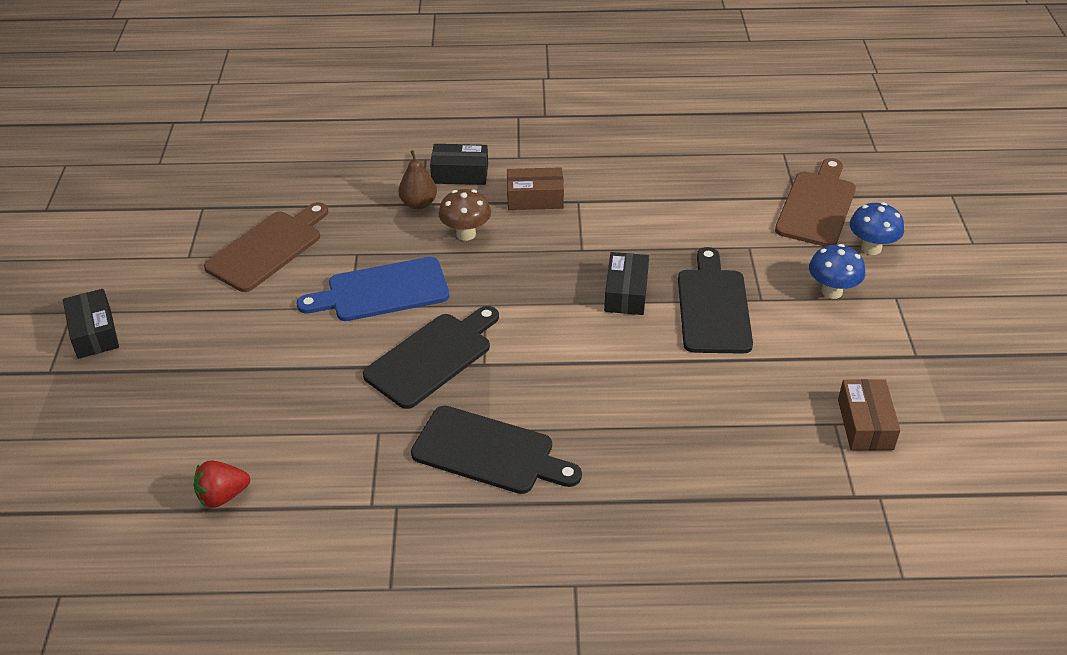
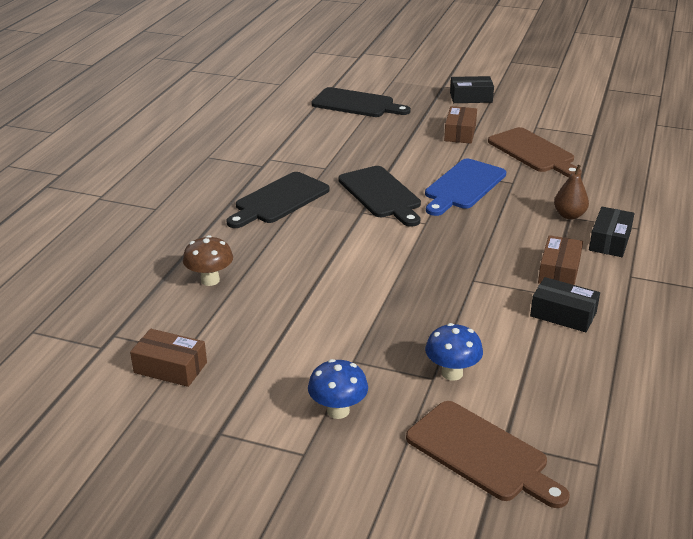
camera: 110 degrees right, 10 degrees down
red strawberry [194,460,250,508] -> none
blue cutting board [297,257,449,321] -> blue cutting board turned 150 degrees counterclockwise [425,159,506,216]
brown mushroom [438,189,491,241] -> brown mushroom moved to [183,235,233,286]
black box [604,252,649,315] -> black box moved to [530,277,600,332]
black cutting board [678,247,753,354] -> black cutting board moved to [311,87,411,117]
blue mushroom [850,202,904,255] -> blue mushroom moved to [425,323,483,381]
none -> brown box [444,106,477,144]

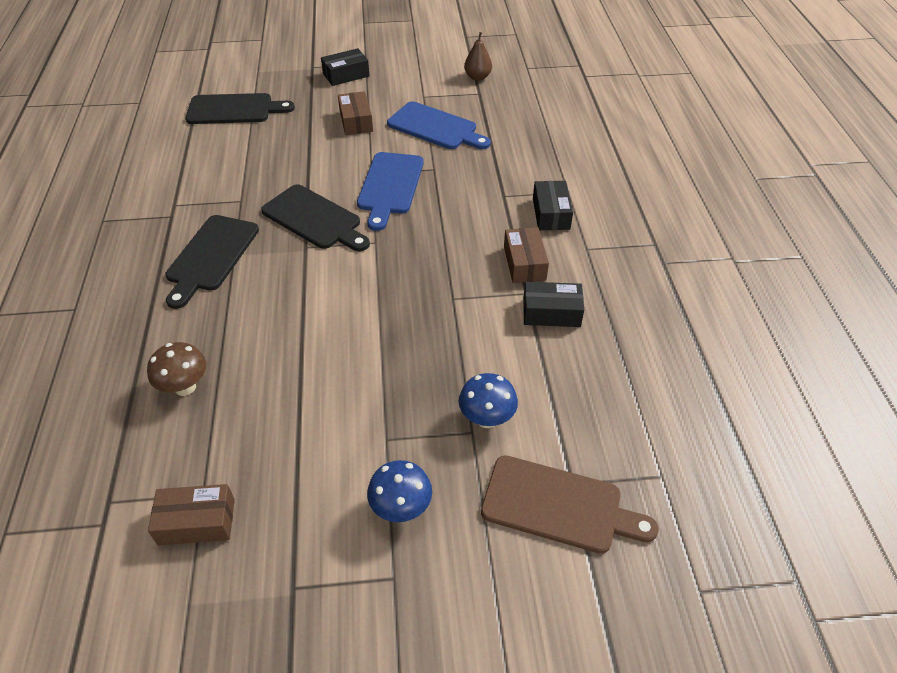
camera: 25 degrees left, 15 degrees up
brown cutting board [488,127,582,177] -> blue cutting board [387,101,491,149]
brown pear [554,165,589,219] -> brown pear moved to [464,32,492,81]

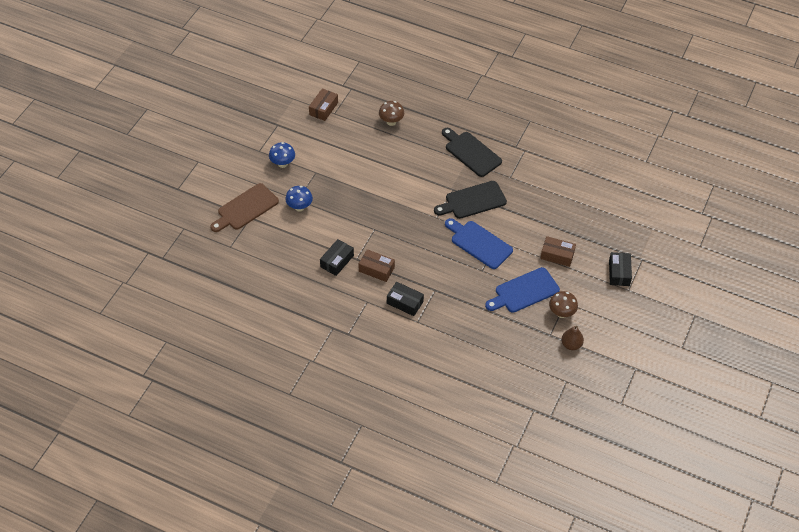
camera: 120 degrees right, 5 degrees up
black cutting board [186,93,295,124] -> none
none -> brown mushroom [549,291,578,318]

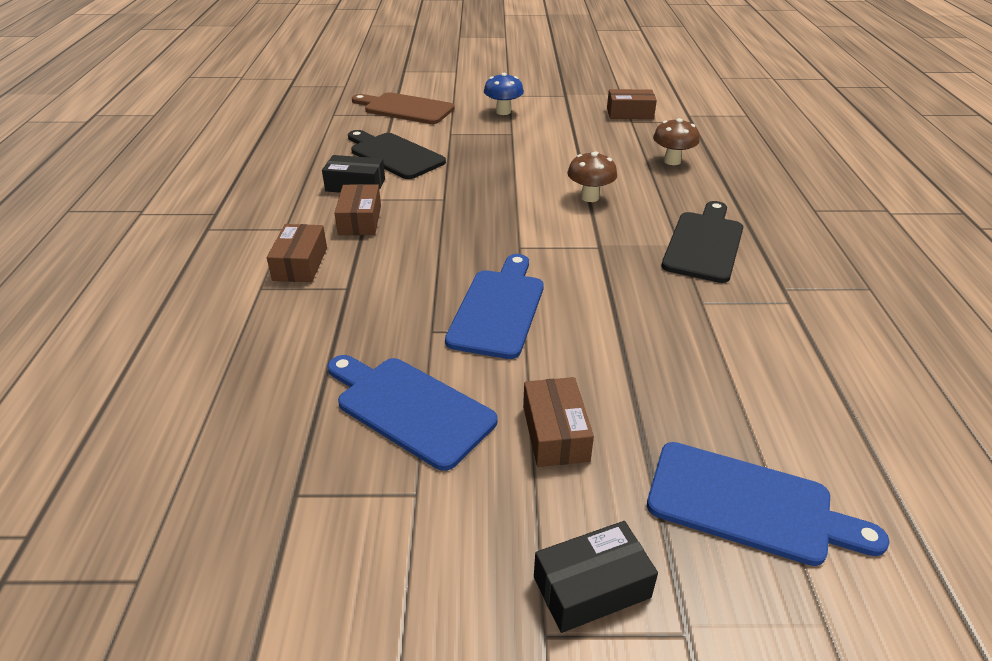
camera: 65 degrees right, 15 degrees down
blue mushroom [285,186,313,212] -> none
black box [387,282,424,316] -> brown box [267,224,327,282]
black cutting board [434,181,507,219] -> black cutting board moved to [348,130,446,179]
brown mushroom [549,291,578,318] -> brown mushroom moved to [567,151,617,202]
brown pear [561,326,584,350] -> none
none -> blue cutting board [647,442,889,566]

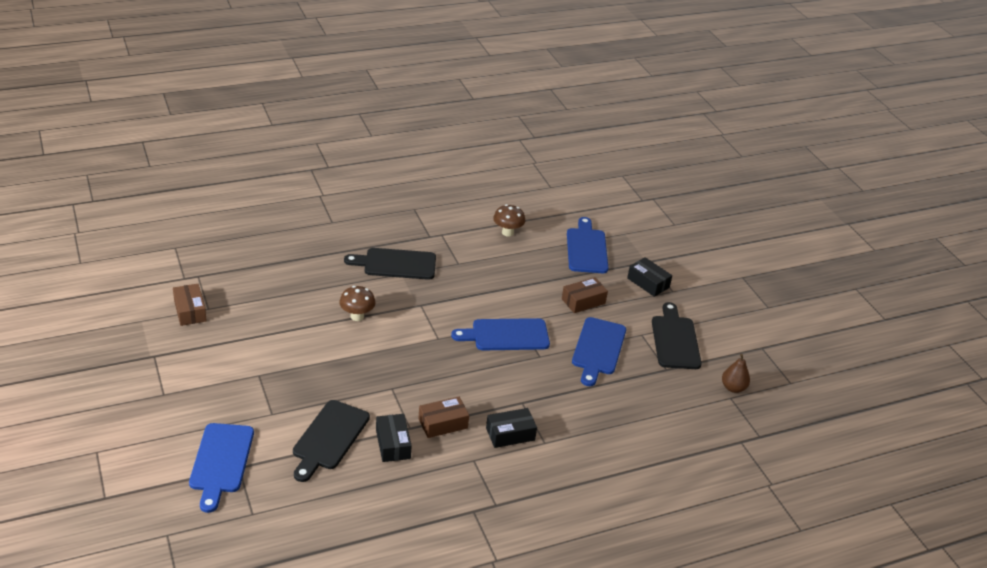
camera: 115 degrees left, 0 degrees up
brown box [267,224,327,282] -> black box [486,408,537,448]
brown cutting board [352,92,455,124] -> blue cutting board [189,423,254,513]
blue mushroom [484,73,524,115] -> none
brown mushroom [653,118,699,165] -> brown mushroom moved to [493,204,525,237]
none -> black cutting board [652,302,702,369]
none -> brown pear [722,354,750,393]

